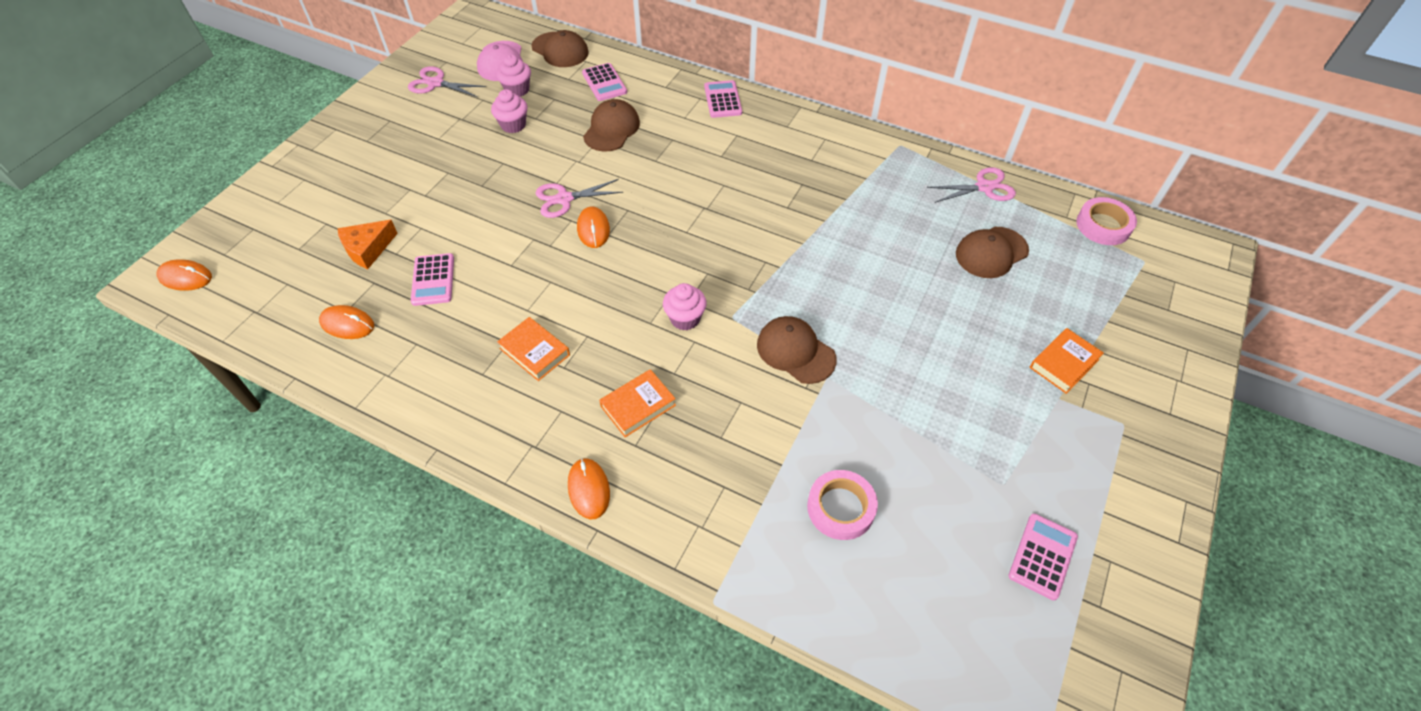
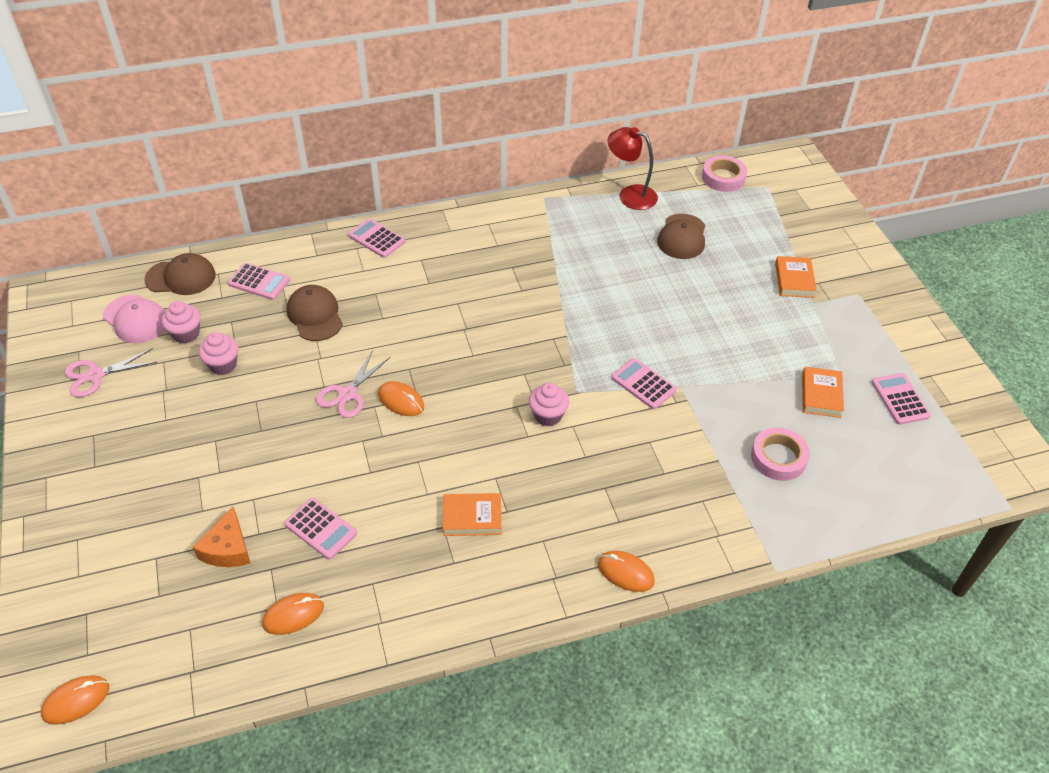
camera: 45 degrees left, 5 degrees down
orange book [599,369,676,437] -> orange book moved to [802,367,844,418]
brown cap [757,316,837,384] -> pink calculator [611,358,677,409]
pink scissors [927,167,1016,203] -> red lamp [608,127,658,210]

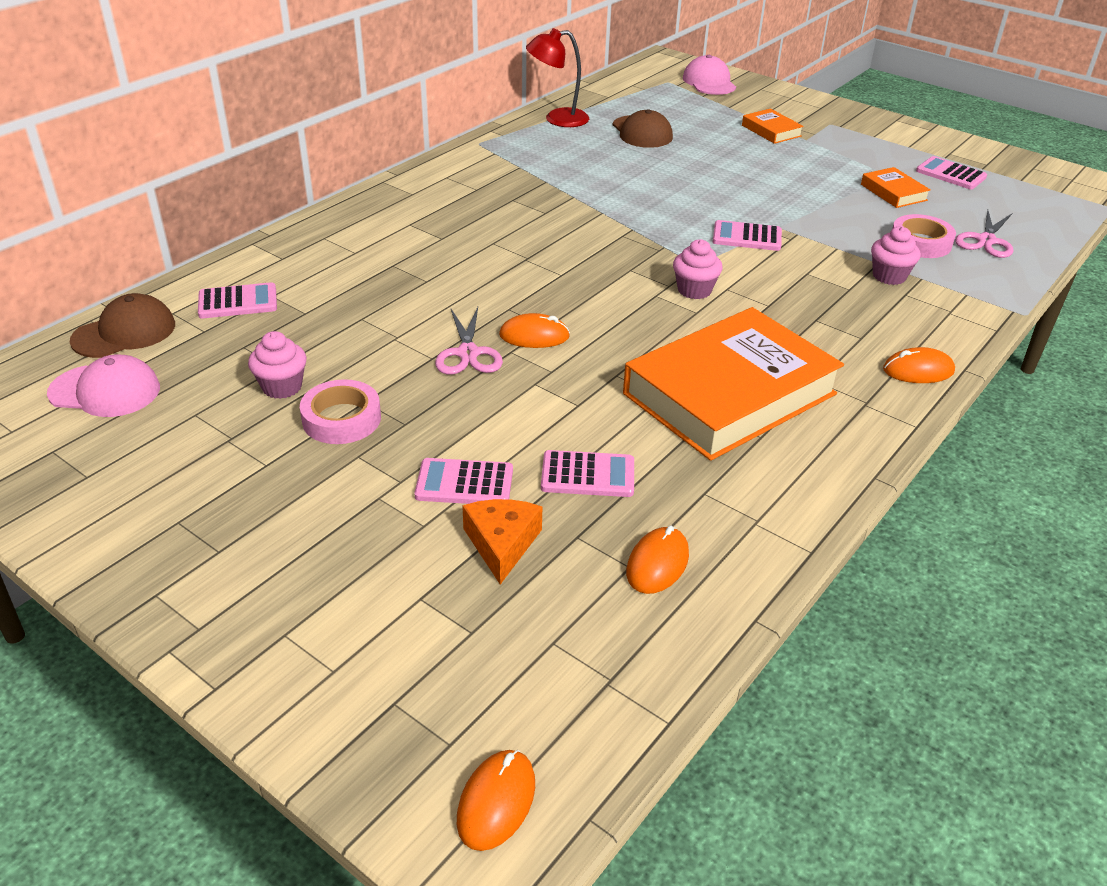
camera: 35 degrees left, 10 degrees down
pink scissors [65,348,157,397] -> pink scissors moved to [955,210,1013,258]
pink cupcake [161,301,201,344] -> pink cupcake moved to [871,226,921,285]
orange cheese [192,507,250,567] -> orange cheese turned 150 degrees counterclockwise [462,499,543,585]
brown cap [287,285,343,341] -> none
pink calculator [348,218,405,258] -> pink calculator moved to [414,458,513,504]
orange book [443,493,502,536] -> orange book [623,307,844,461], size x2.38
pink tape [702,155,747,192] -> pink tape moved to [300,379,381,444]
none -> pink cap [683,55,736,95]

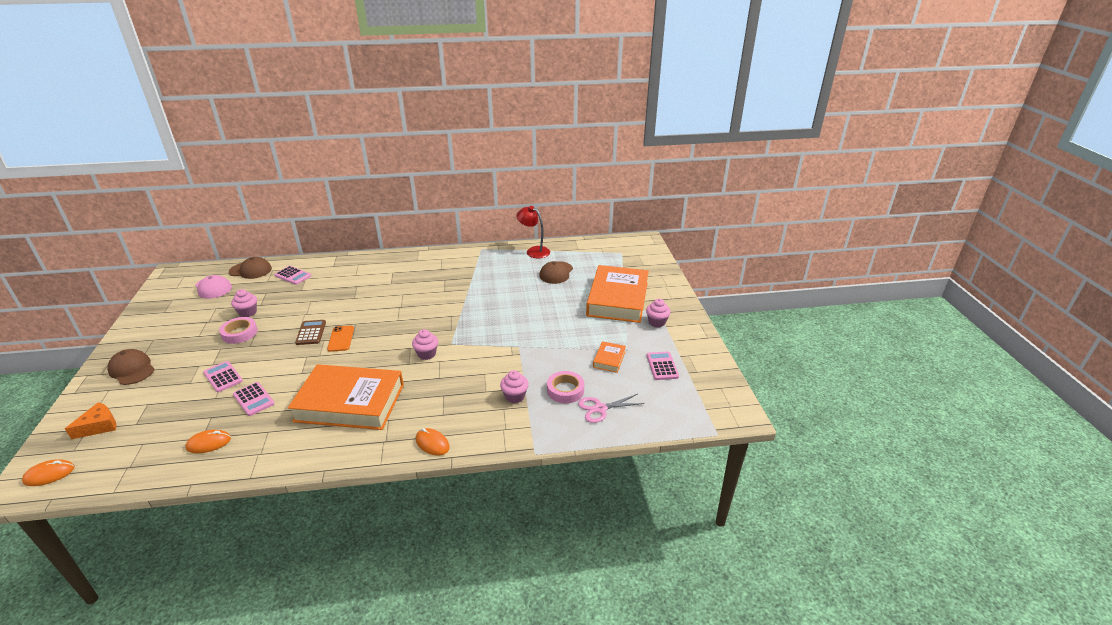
camera: 45 degrees right, 5 degrees down
pink scissors [435,307,503,375] -> brown calculator [295,320,326,345]
orange cheese [462,499,543,585] -> orange cheese moved to [65,402,117,439]
orange mouse [499,313,570,348] -> orange phone [327,326,354,352]
pink cap [683,55,736,95] -> none
pink calculator [713,220,782,251] -> none
orange book [742,109,804,144] -> orange book [586,265,649,323], size x2.38
none -> brown cap [107,349,155,385]
none -> pink cupcake [646,299,671,327]

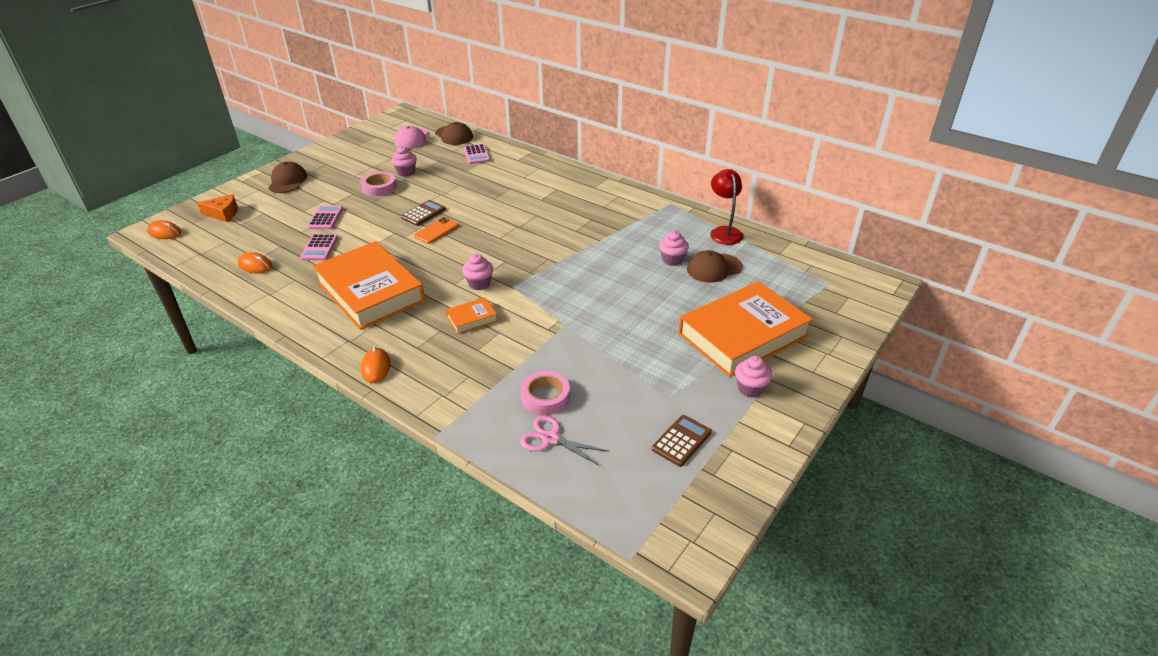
camera: 45 degrees right, 5 degrees up
pink cupcake [500,370,529,403] -> pink cupcake moved to [659,231,689,266]
orange book [593,341,626,373] -> orange book moved to [446,297,498,334]
pink calculator [647,351,679,380] -> brown calculator [652,415,712,467]

